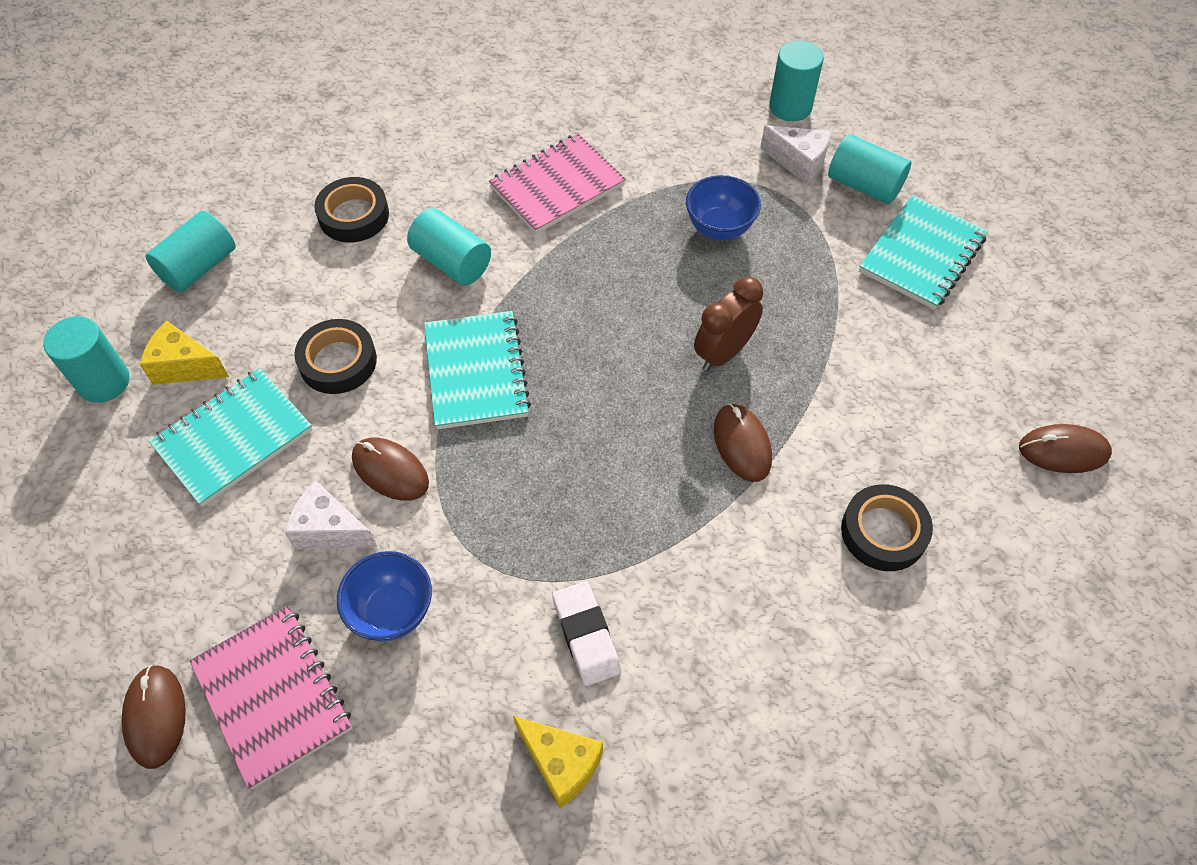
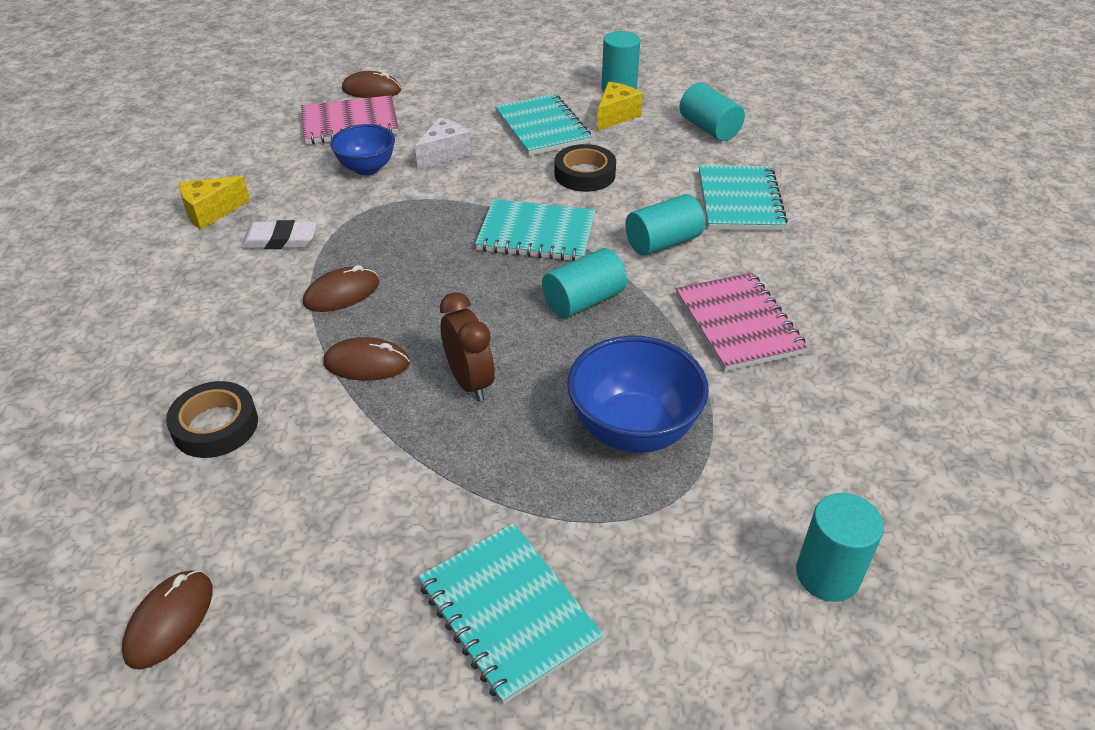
camera: 110 degrees right, 15 degrees down
black tape [314,177,389,242] -> turquoise notebook [699,165,788,230]
brown mouse [352,438,429,501] -> brown mouse moved to [303,265,379,312]
blue bowl [686,175,761,240] -> blue bowl [567,336,709,453], size x1.55
white cheese [760,125,831,185] -> none
turquoise cylinder [828,134,911,204] -> turquoise cylinder moved to [542,248,627,318]

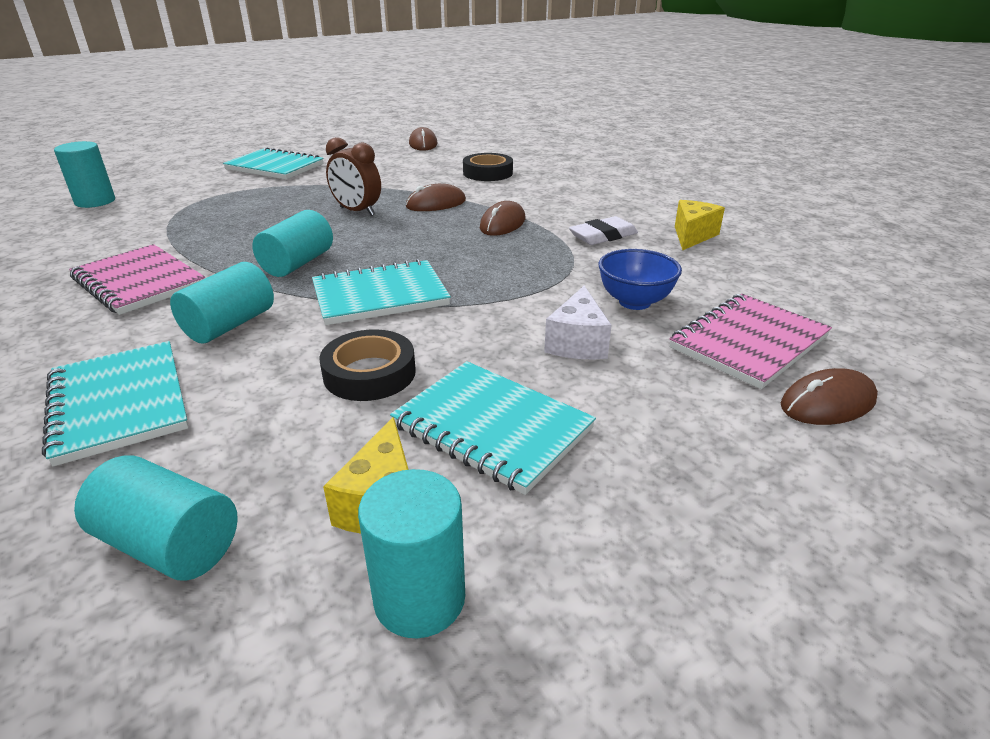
camera: 150 degrees right, 10 degrees down
blue bowl [567,336,709,453] -> none

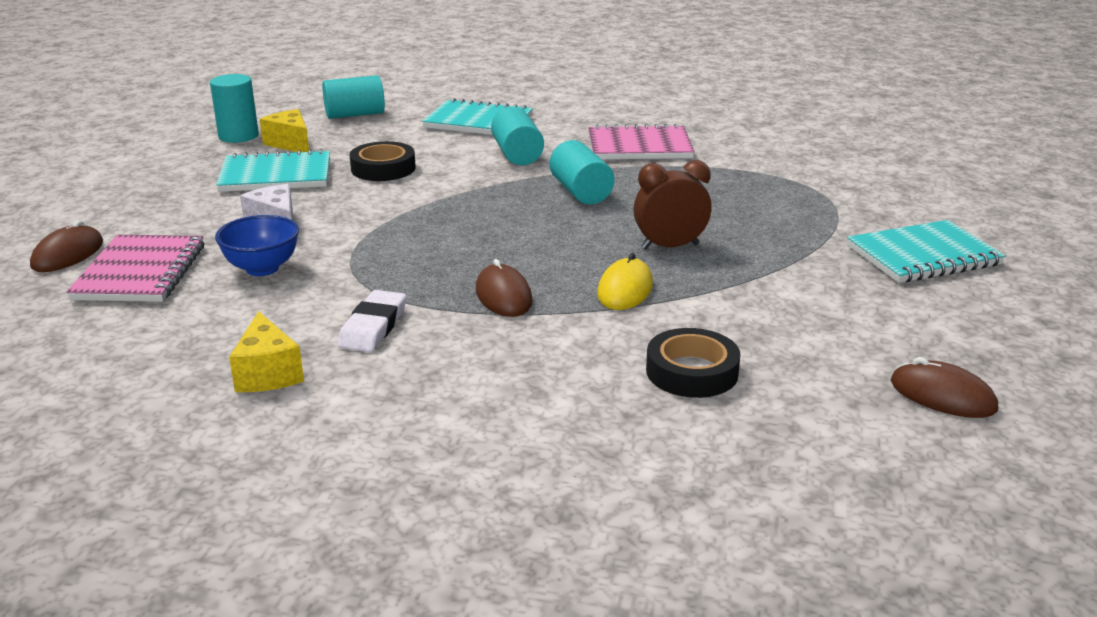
camera: 135 degrees right, 5 degrees down
turquoise cylinder [54,141,115,208] -> none
turquoise notebook [312,259,451,325] -> none
brown mouse [406,184,466,211] -> yellow mouse [597,253,653,310]

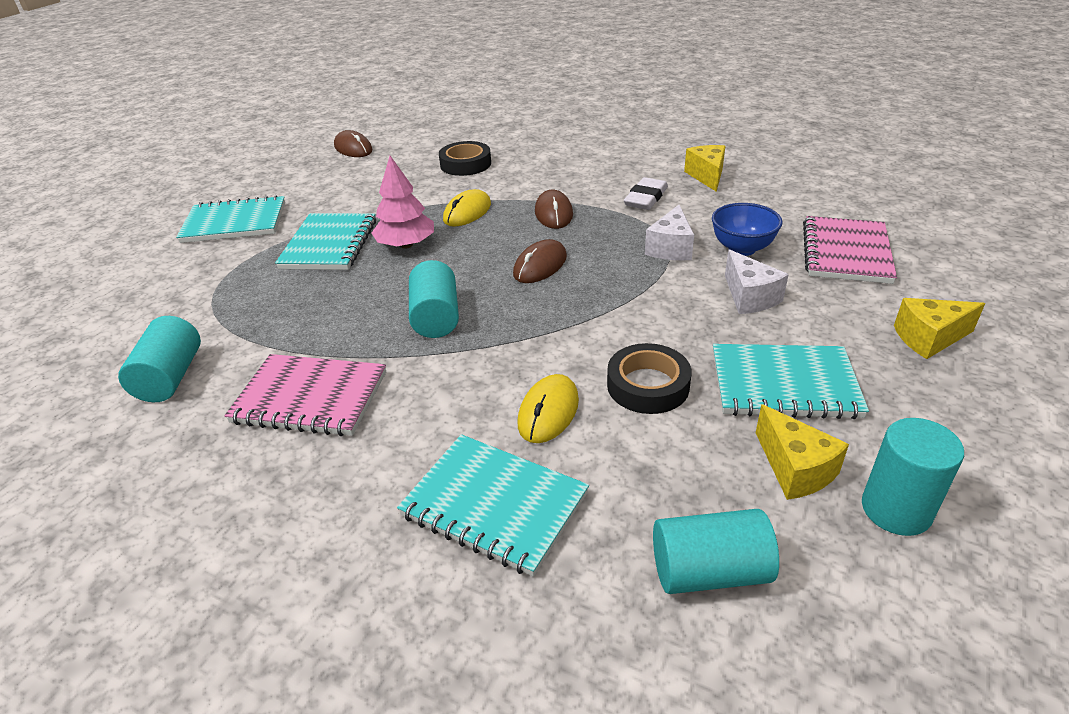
camera: 165 degrees left, 10 degrees up
brown mouse [30,220,103,272] -> brown mouse moved to [513,239,567,283]
turquoise cylinder [491,106,544,166] -> turquoise cylinder moved to [118,316,201,402]
brown clock [633,160,712,250] -> pink tree [372,156,434,249]
none -> turquoise notebook [275,213,376,270]
none -> yellow mouse [517,374,579,443]
none -> white cheese [645,205,694,261]
none -> yellow cheese [894,298,985,359]

